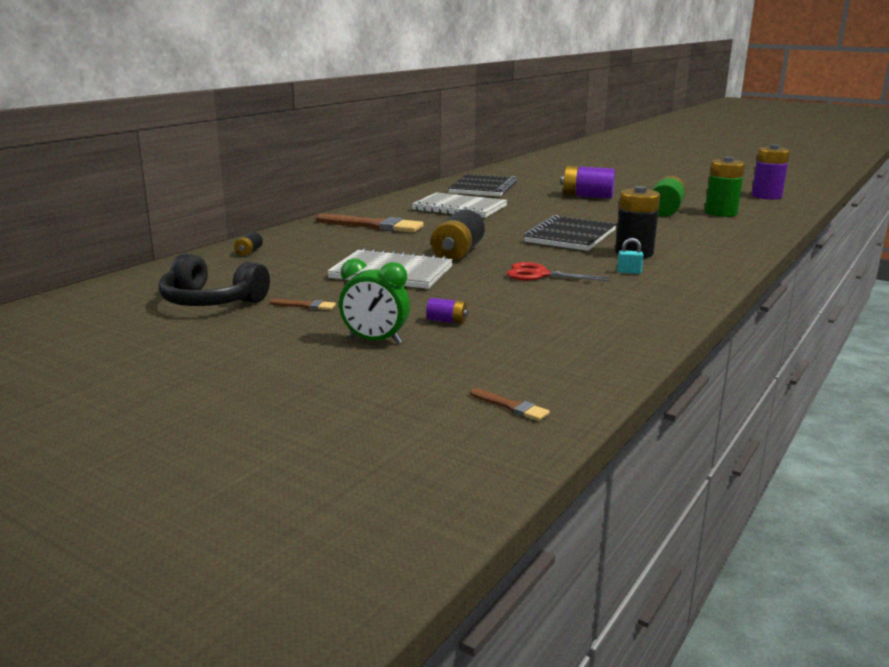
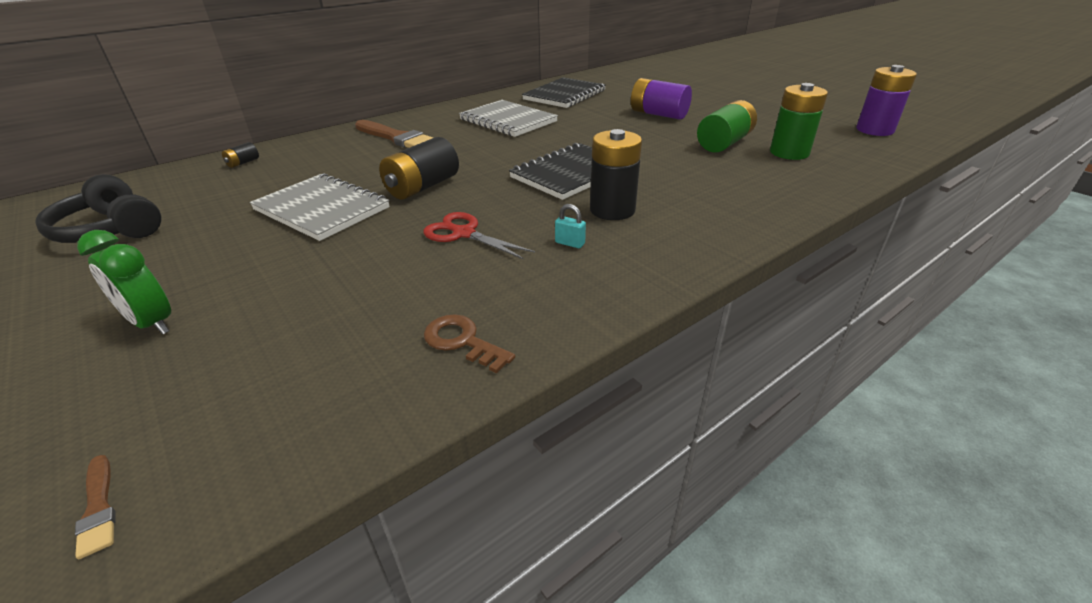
camera: 20 degrees right, 15 degrees up
brown brush [269,299,336,310] -> none
purple battery [426,298,468,324] -> none
none -> brown key [424,314,515,373]

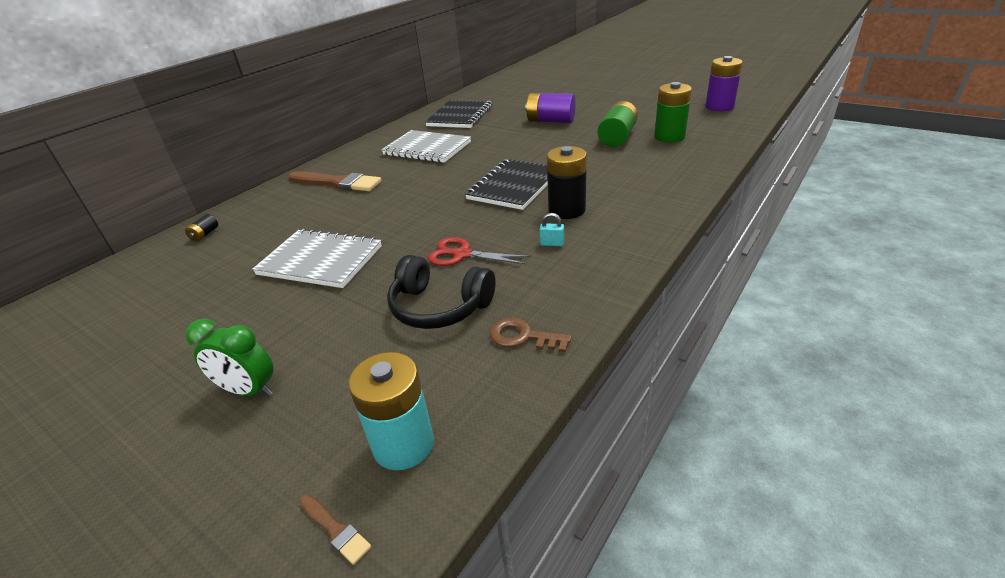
camera: 15 degrees left, 0 degrees up
black headphones [35,174,161,243] -> black headphones moved to [387,255,496,329]
black battery [379,137,459,200] -> none
none -> turquoise battery [348,352,434,470]

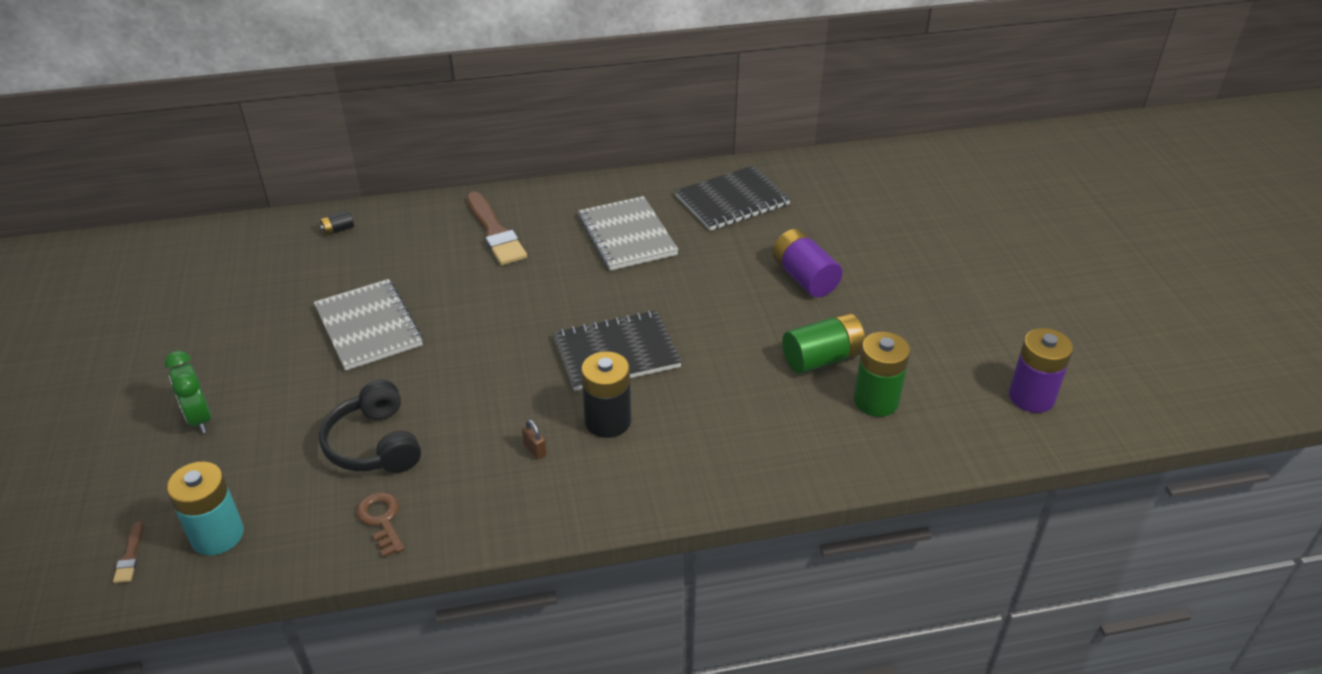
camera: 40 degrees right, 5 degrees up
red scissors [428,237,531,266] -> none
turquoise padlock [540,213,564,246] -> brown padlock [522,419,547,460]

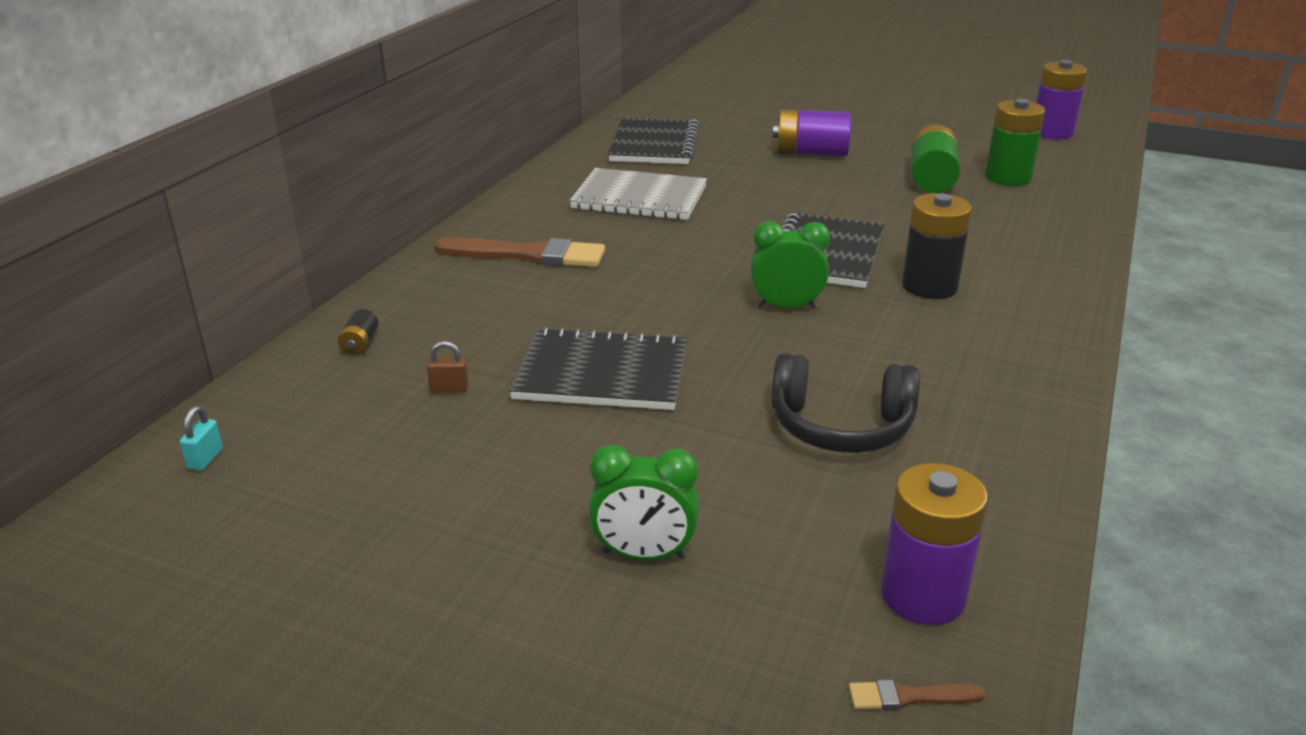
camera: 55 degrees left, 10 degrees down
brown brush [113,521,144,583] -> brown brush turned 150 degrees clockwise [849,680,986,710]
turquoise battery [167,462,244,555] -> purple battery [881,463,988,625]
grey notebook [314,279,423,371] -> black notebook [509,326,687,410]
brown key [357,492,405,558] -> none
brown padlock [522,419,547,460] -> brown padlock moved to [427,341,469,393]
none -> turquoise padlock [180,406,223,471]
none -> green clock [751,221,830,308]

